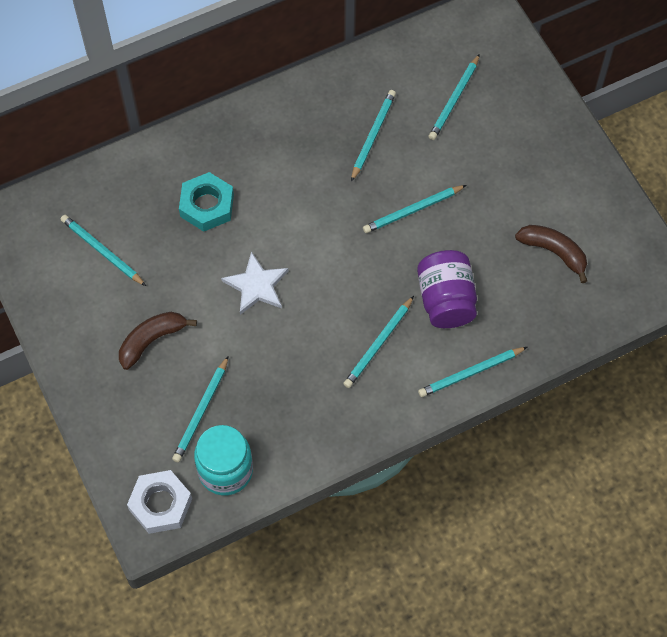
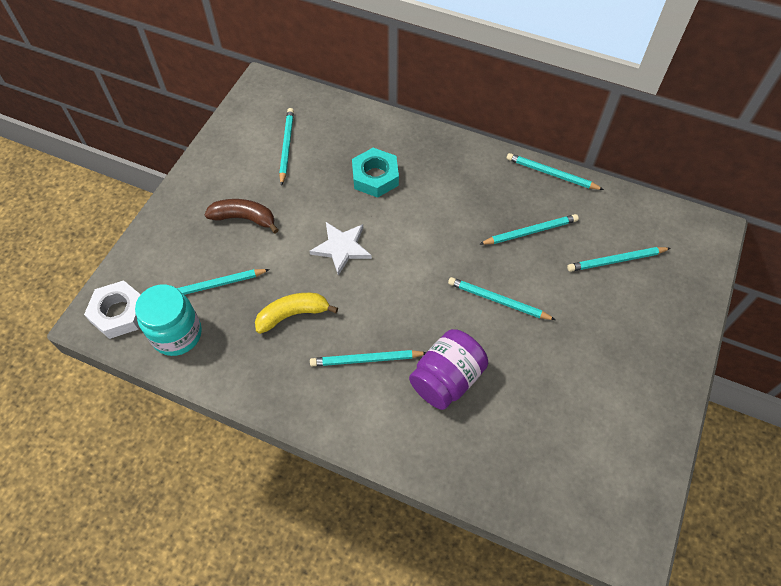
camera: 50 degrees right, 5 degrees down
turquoise pencil [418,347,527,397] -> turquoise pencil moved to [507,153,604,190]
brown banana [515,225,587,283] -> none
none -> yellow banana [255,293,338,334]

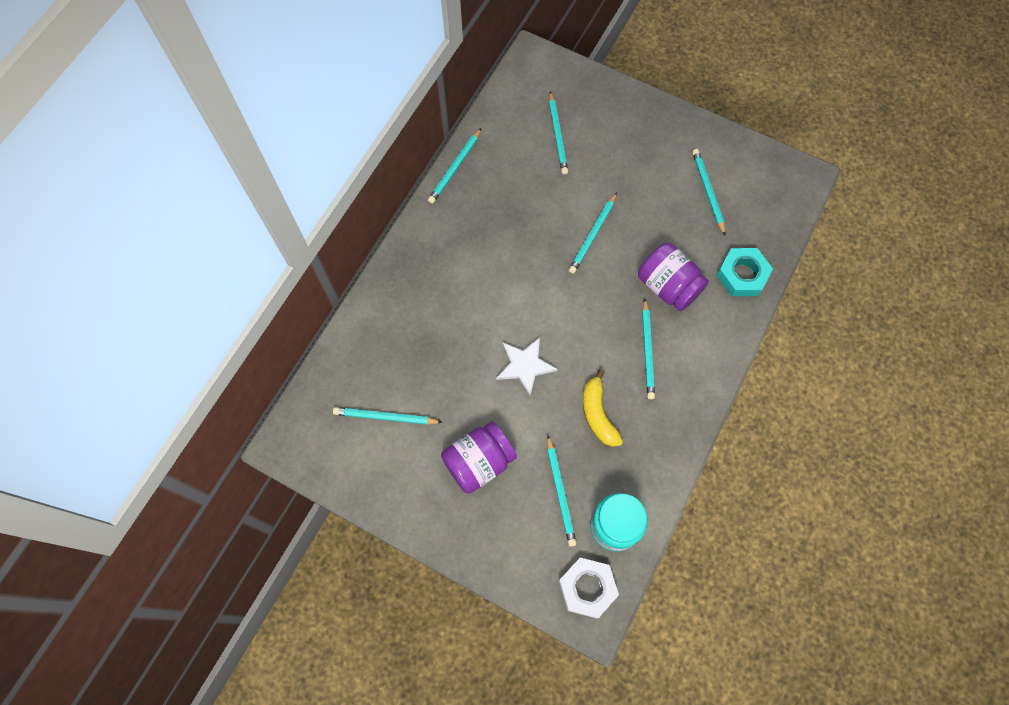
camera: 85 degrees left, 10 degrees up
brown banana [204,199,279,233] -> purple jar [441,422,517,494]
turquoise nut [352,148,399,198] -> turquoise nut moved to [716,248,773,296]
turquoise pencil [480,214,579,245] -> turquoise pencil moved to [692,149,725,235]

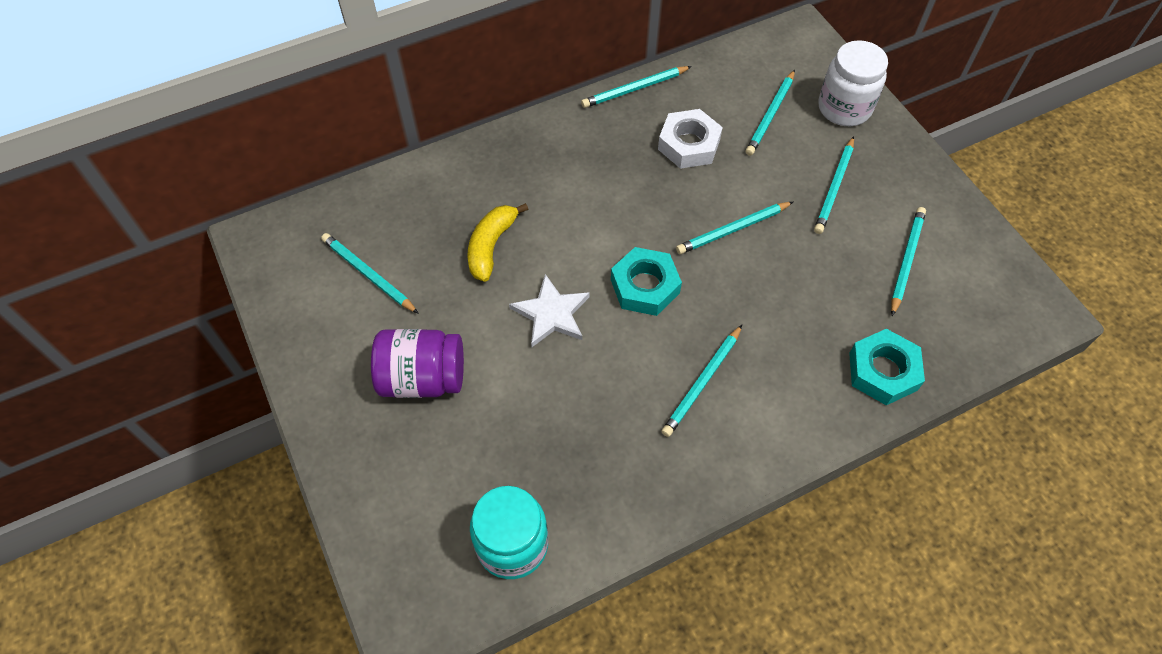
camera: 35 degrees right, 10 degrees down
turquoise pencil [547,435,577,547] -> turquoise pencil moved to [814,136,854,234]
white nut [559,558,619,618] -> white nut moved to [658,109,723,169]
yellow banana [583,369,623,447] -> yellow banana moved to [468,203,528,282]
purple jar [638,242,709,311] -> none
none -> turquoise nut [611,247,682,316]
none -> white jar [818,40,888,126]

